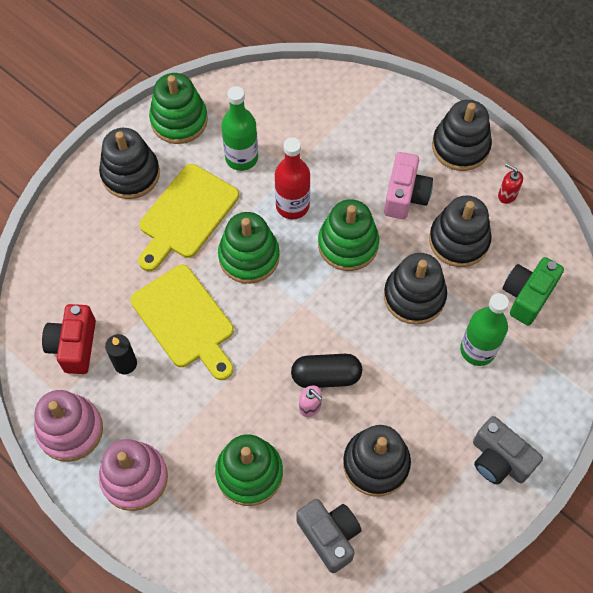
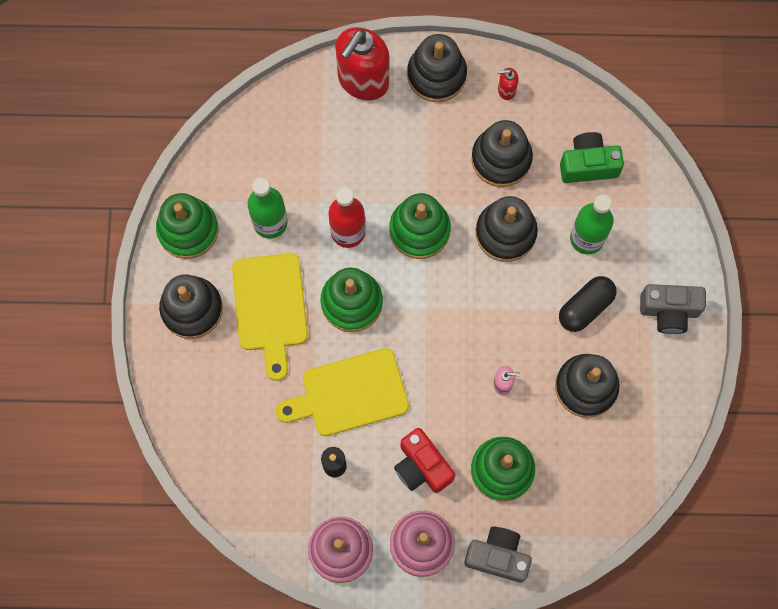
camera: 40 degrees left, 10 degrees up
red camera [42,304,96,374] -> red camera moved to [394,428,455,493]
yellow cutting board [130,265,234,380] -> yellow cutting board turned 150 degrees clockwise [276,348,409,436]
black capsule [291,354,362,388] -> black capsule moved to [559,276,616,332]
grey camera [296,499,361,573] -> grey camera moved to [464,527,532,582]
pink camera [384,152,433,219] -> none
green camera [503,257,564,326] -> green camera turned 90 degrees clockwise [560,132,624,183]
none -> red soap dispenser [335,27,389,101]

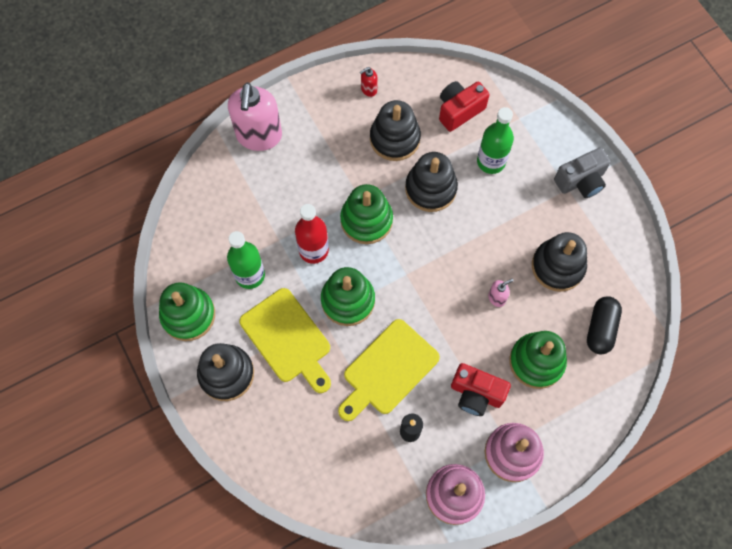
camera: 30 degrees left, 5 degrees down
red soap dispenser [335,27,389,101] -> pink soap dispenser [228,82,282,151]
black stacking toy [407,34,467,102] -> none
grey camera [464,527,532,582] -> none
black capsule [559,276,616,332] -> black capsule moved to [587,296,622,354]
green camera [560,132,624,183] -> red camera [439,81,490,132]

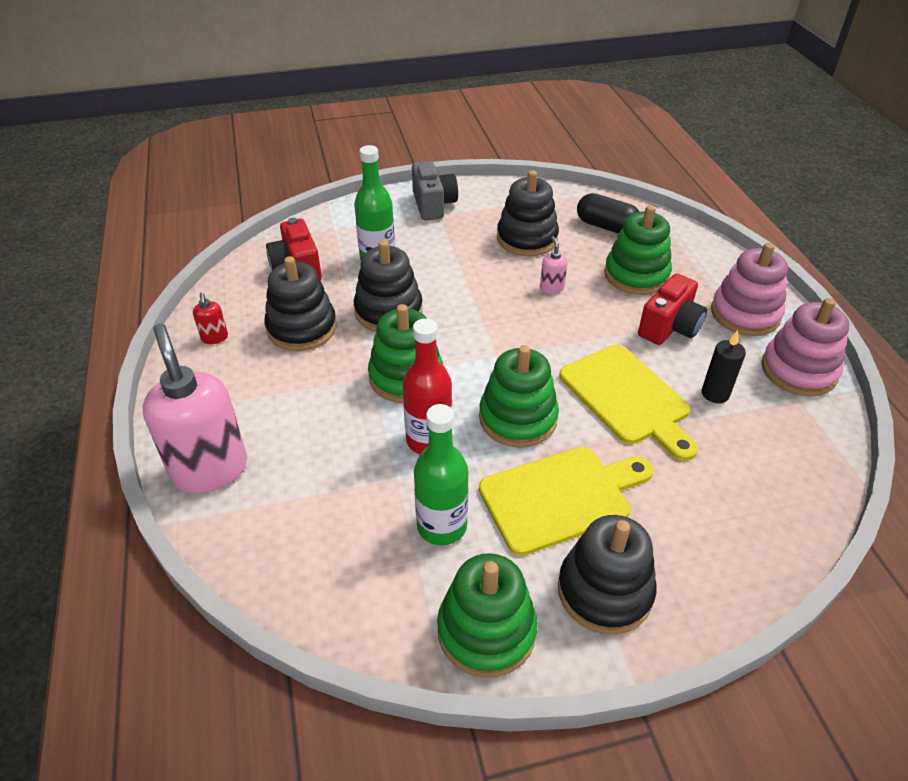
camera: 75 degrees left, 25 degrees down
pink soap dispenser [228,82,282,151] -> pink soap dispenser turned 135 degrees counterclockwise [142,323,247,494]

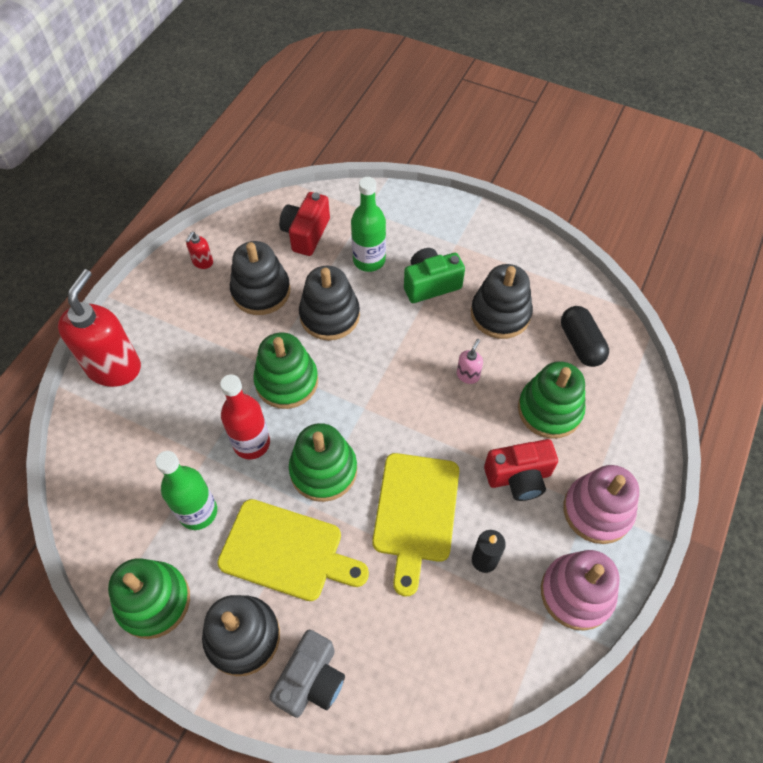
camera: 40 degrees right, 15 degrees up
pink soap dispenser [142,323,247,494] -> red soap dispenser [58,269,141,387]
grey camera [412,161,458,220] -> grey camera moved to [269,630,345,718]
none -> green camera [404,248,465,303]

